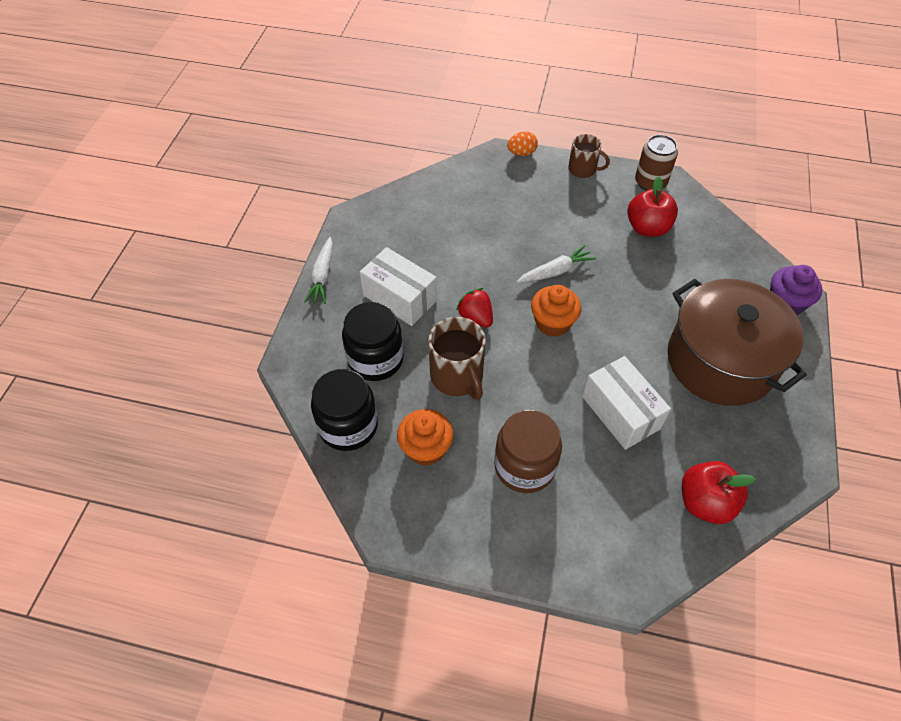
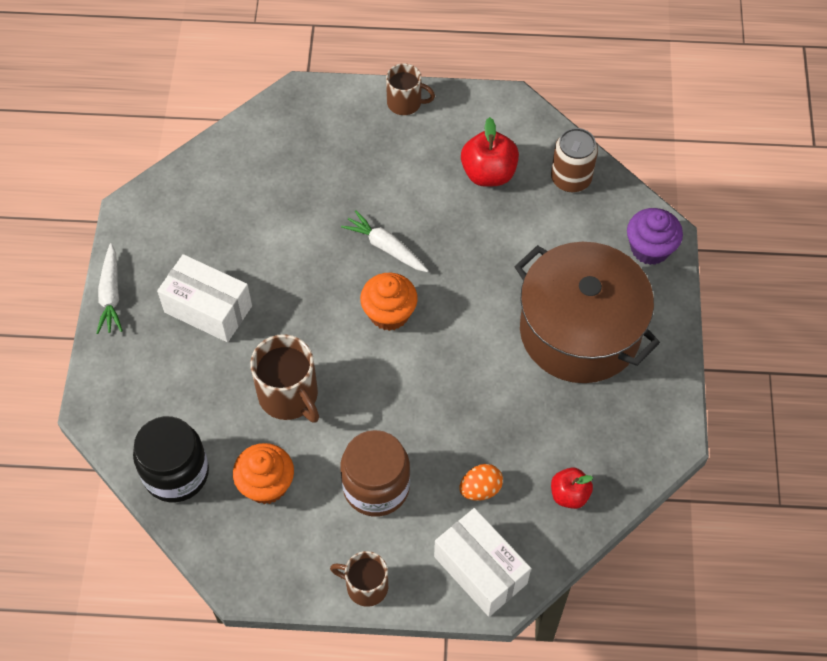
camera: 10 degrees left, 5 degrees up
black jar [342,302,404,381] -> none
red strawberry [456,288,493,328] -> none
orange egg [507,131,538,156] -> orange egg moved to [460,464,503,501]
white carrot [516,245,596,283] -> white carrot turned 105 degrees counterclockwise [341,210,428,272]
white box [582,356,671,450] -> white box moved to [434,508,531,617]
brown can [635,135,678,191] -> brown can moved to [551,128,598,192]
red apple [682,461,756,524] -> red apple [551,468,593,509], size x0.64
none -> brown mug [330,551,388,607]

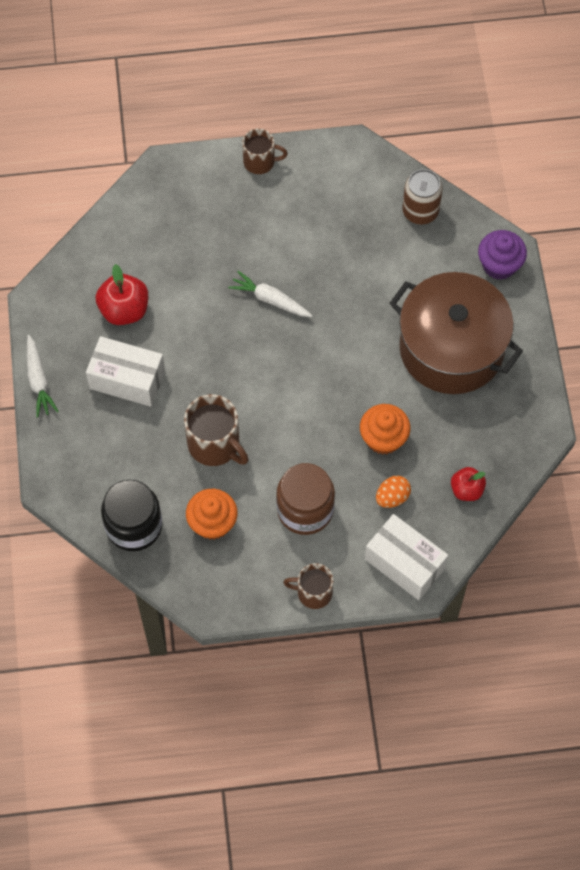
camera: 10 degrees left, 5 degrees up
orange cupcake [360,273,418,331] -> orange cupcake moved to [360,404,410,455]
red apple [461,117,519,187] -> red apple moved to [96,264,148,325]

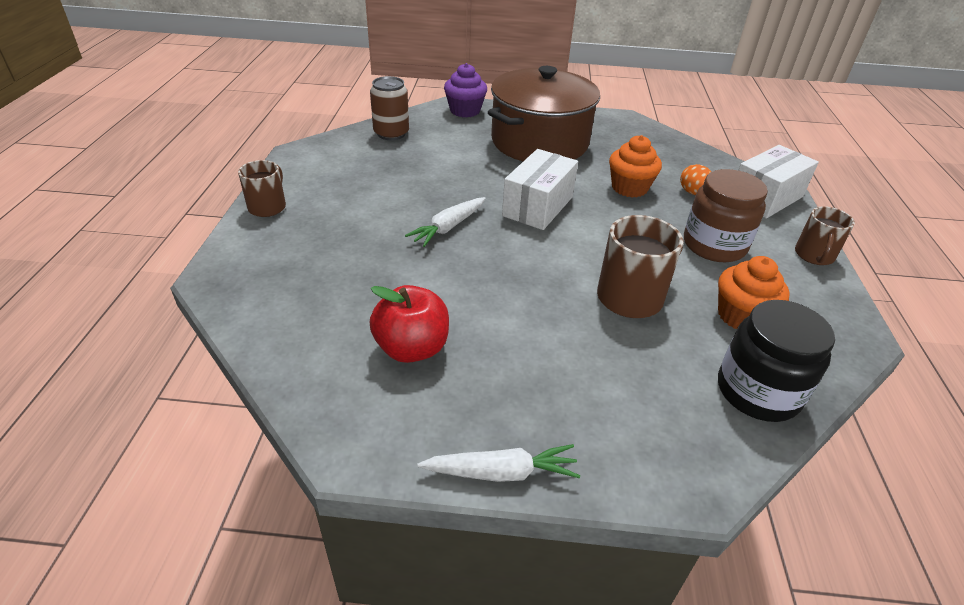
camera: 80 degrees left, 25 degrees down
white box [86,336,165,407] -> white box moved to [502,149,578,230]
red apple [451,467,486,501] -> none

